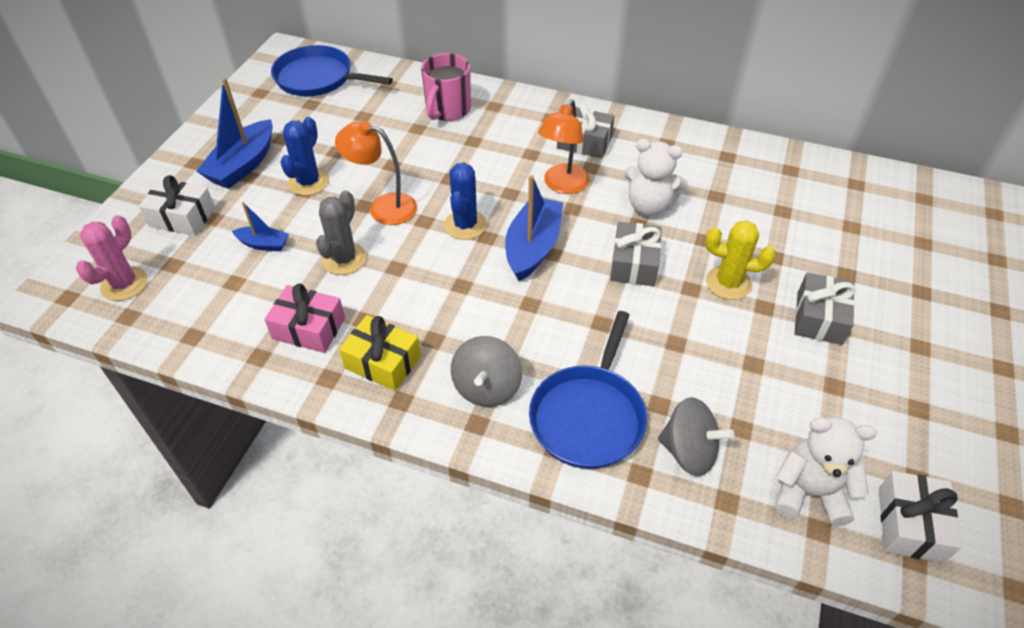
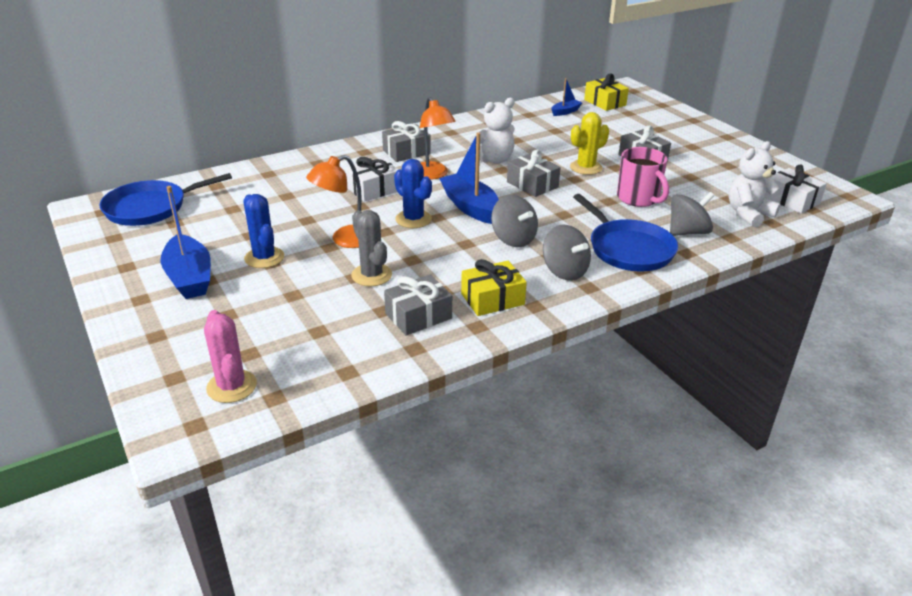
camera: 50 degrees left, 15 degrees down
white gift [139,175,215,236] -> white gift moved to [346,157,399,202]
blue boat [232,202,289,251] -> blue boat moved to [551,78,582,116]
pink gift [264,283,345,353] -> grey gift [384,275,452,336]
pink mug [421,53,471,121] -> pink mug moved to [617,147,669,207]
none -> grey spinning top [491,195,538,247]
none -> yellow gift [584,74,629,111]

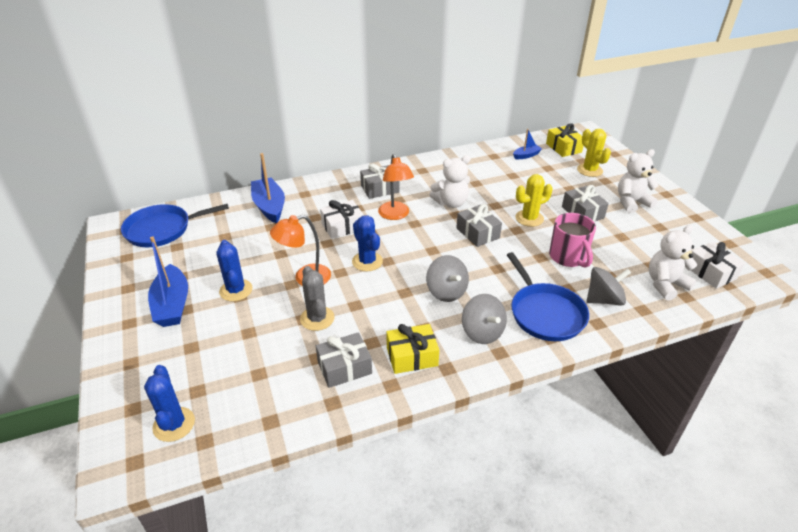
camera: 10 degrees right, 5 degrees up
pink cactus [204,310,257,403] -> blue cactus [144,365,195,442]
blue boat [439,132,499,224] -> blue boat moved to [251,153,285,223]
none -> yellow cactus [577,129,611,177]
none -> white teddy bear [618,149,659,213]

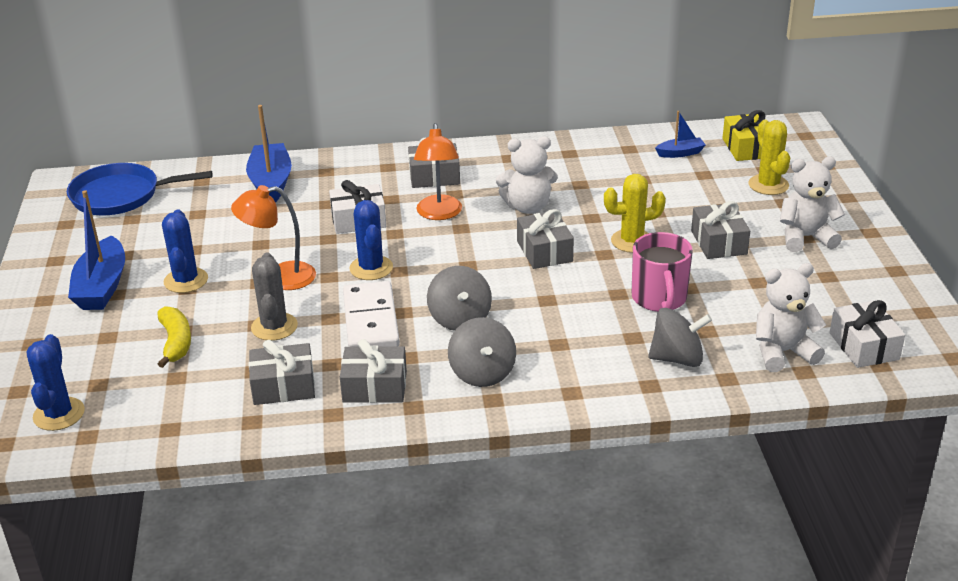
camera: 15 degrees right, 5 degrees down
yellow gift [386,324,439,374] -> grey gift [340,339,407,403]
blue pan [507,252,589,341] -> none
none -> yellow banana [157,306,191,368]
none -> white domino [343,281,400,347]

